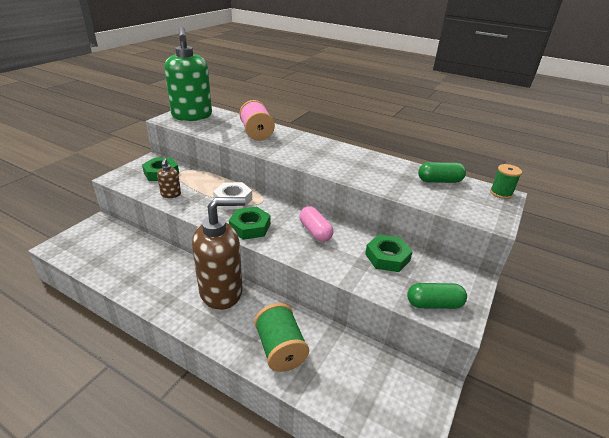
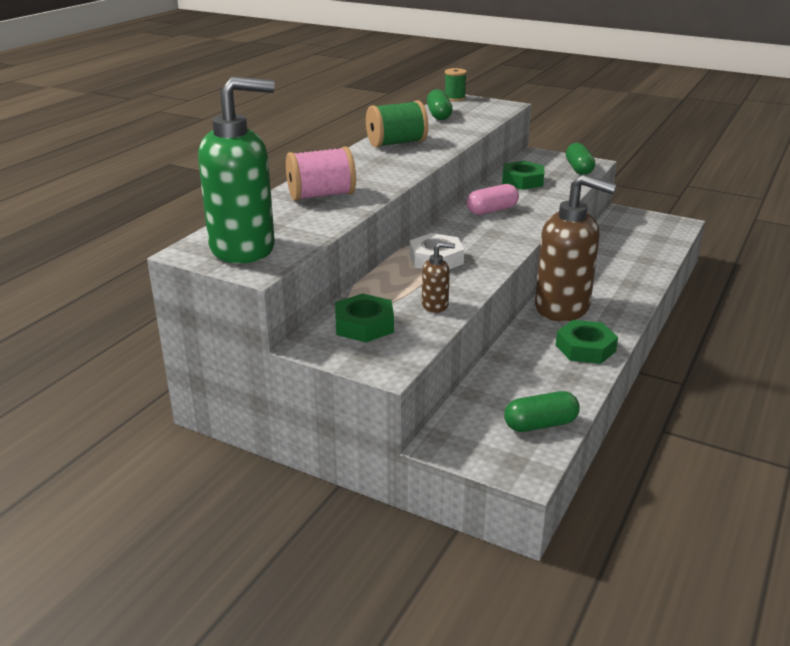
camera: 90 degrees left, 5 degrees down
brown soap dispenser [192,197,245,310] -> brown soap dispenser turned 135 degrees clockwise [535,174,617,322]
green nut [229,207,271,240] -> green nut moved to [556,320,618,364]
green spool [254,303,309,372] -> green spool moved to [366,100,428,148]
none -> green capsule [504,391,580,432]

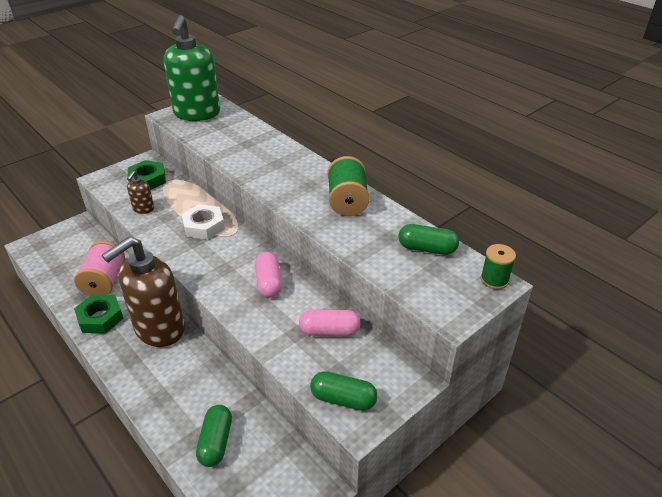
camera: 110 degrees right, 10 degrees up
pink spool [286,146,356,201] -> pink spool moved to [74,241,125,296]
green nut [502,161,544,190] -> pink capsule [299,310,361,336]
green capsule [504,391,580,432] -> green capsule moved to [196,405,232,467]

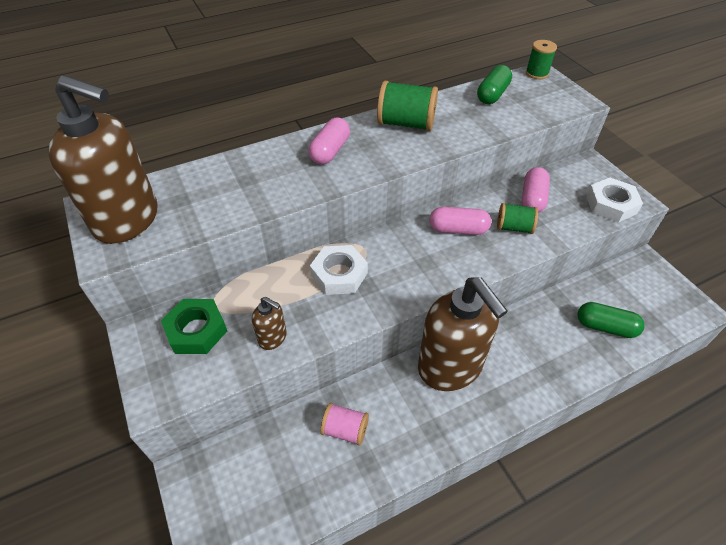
camera: 75 degrees left, 10 degrees up
pink spool [74,241,125,296] -> pink spool [321,403,369,446], size x0.62
green nut [74,294,124,333] -> none
green soap dispenser [164,15,220,121] -> brown soap dispenser [49,75,158,244]
green capsule [310,371,378,411] -> white nut [586,178,643,223]
none -> pink capsule [308,117,350,165]
none -> green spool [497,203,538,234]

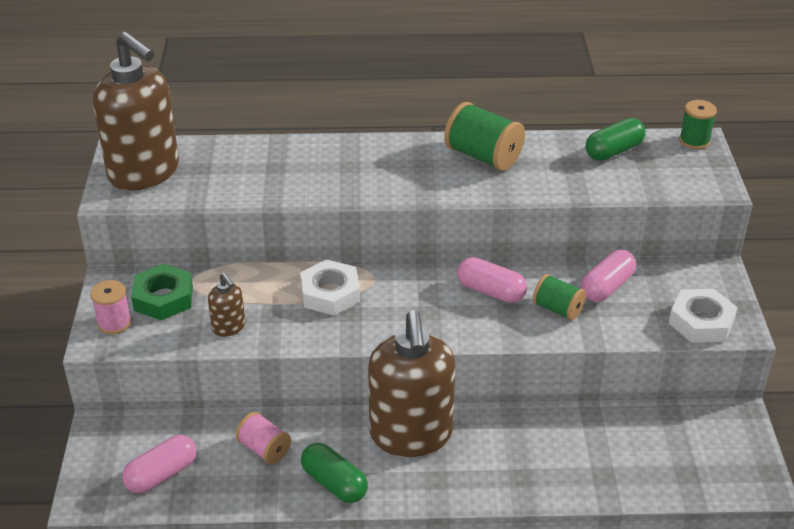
camera: 25 degrees right, 10 degrees down
pink capsule [308,117,350,165] -> pink capsule moved to [122,435,197,493]
green capsule [577,302,645,338] -> green capsule moved to [301,443,368,503]
none -> pink spool [90,280,131,334]

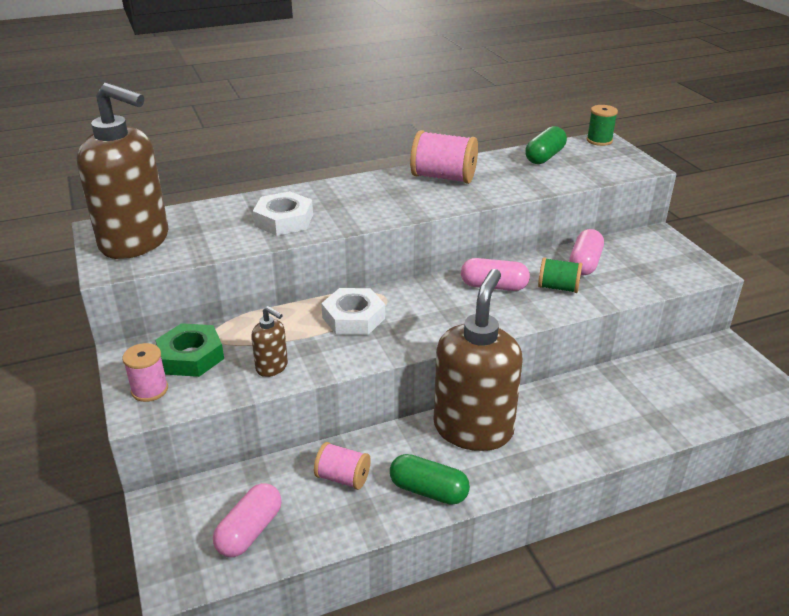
camera: 20 degrees left, 5 degrees down
brown soap dispenser [368,310,455,457] -> brown soap dispenser turned 135 degrees counterclockwise [434,269,523,451]
green spool [444,102,525,171] -> pink spool [410,130,478,184]
white nut [669,289,738,343] -> white nut moved to [253,191,313,236]

